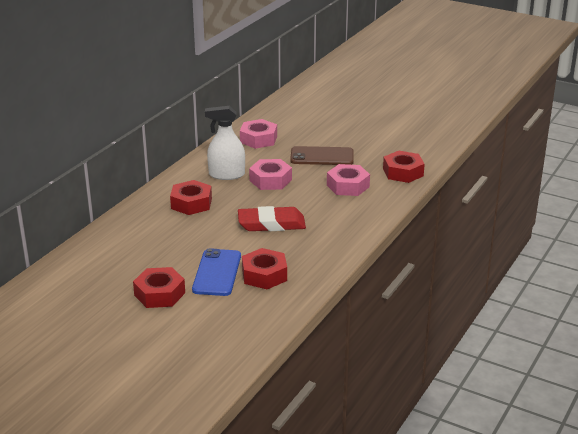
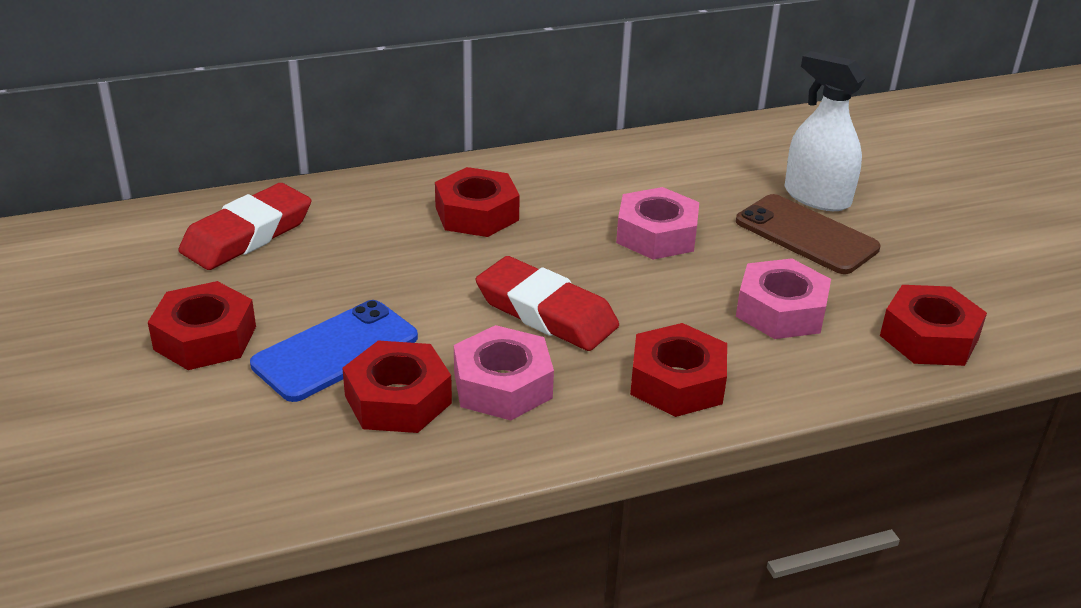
camera: 40 degrees right, 5 degrees up
white spray bottle [205,106,245,180] -> white spray bottle moved to [785,51,866,211]
pink nut [240,119,277,149] -> pink nut moved to [454,325,554,420]
none -> red eraser [179,183,311,270]
none -> red nut [630,323,727,417]

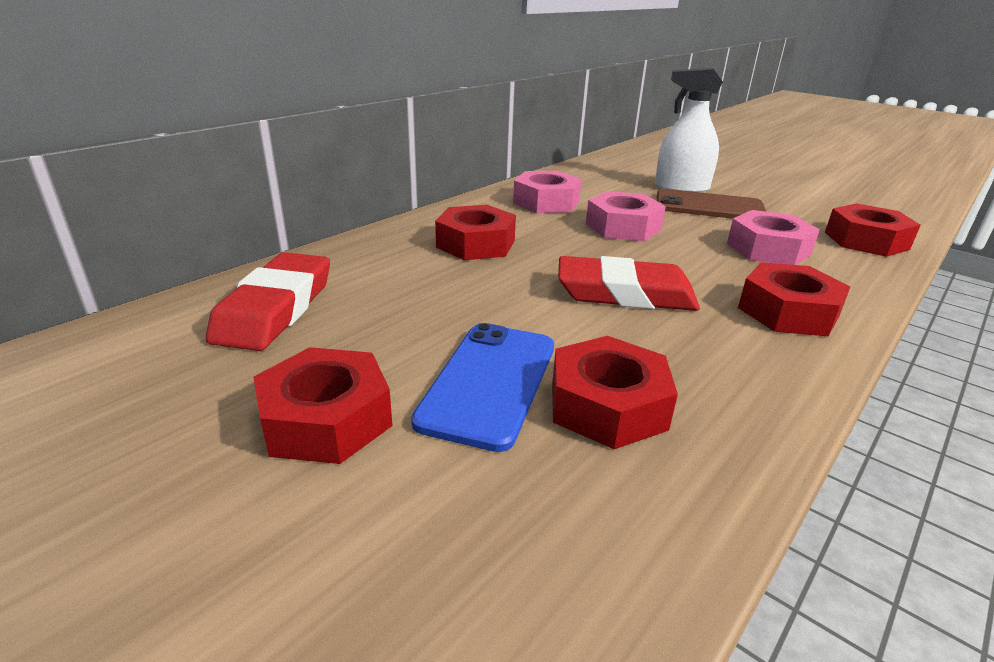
camera: 30 degrees left, 5 degrees down
pink nut [454,325,554,420] -> pink nut moved to [513,171,582,213]

